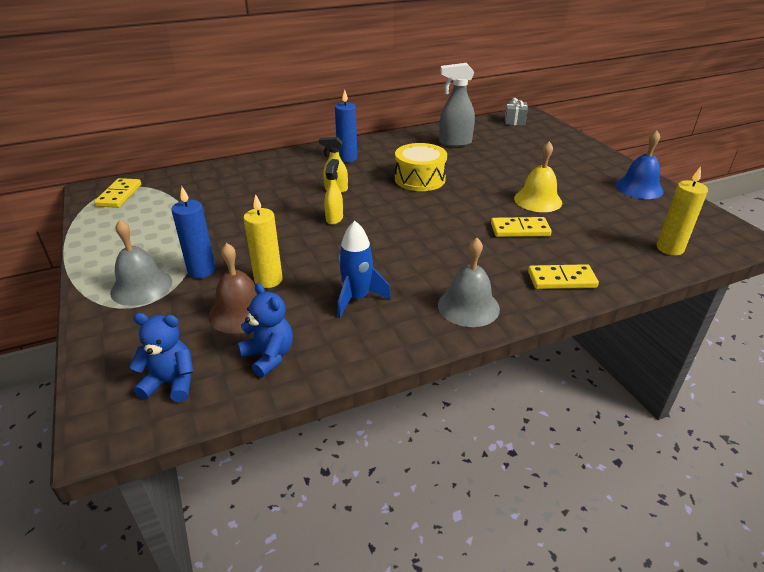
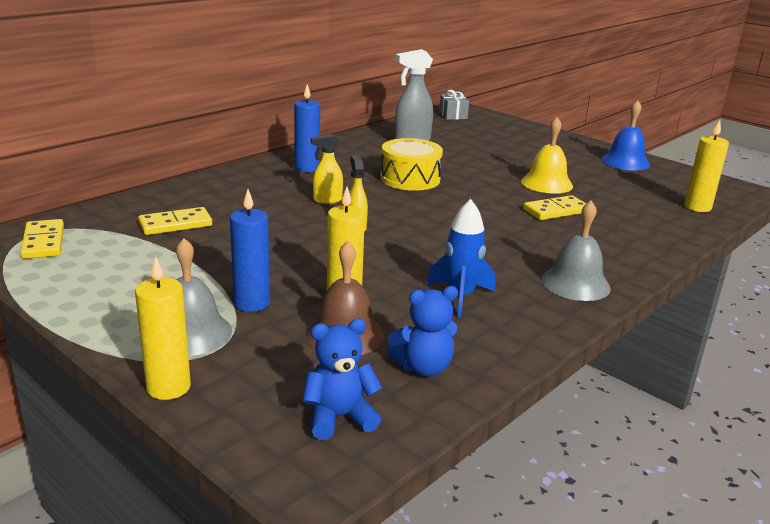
camera: 25 degrees left, 10 degrees down
blue teddy bear [238,283,293,377] -> blue teddy bear turned 135 degrees clockwise [387,286,458,376]
yellow domino [528,264,599,289] -> yellow domino moved to [138,207,212,235]
none -> yellow candle [135,256,191,400]

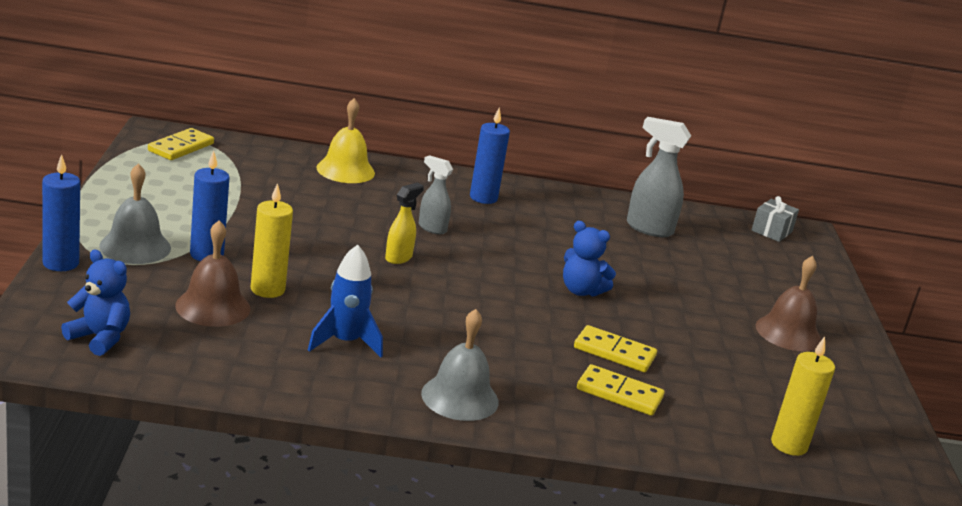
camera: 45 degrees right, 0 degrees up
yellow candle [135,256,191,400] -> blue candle [42,154,80,271]
yellow domino [138,207,212,235] -> yellow domino moved to [577,364,664,416]
yellow spray bottle [311,134,343,204] -> grey spray bottle [419,155,453,234]
yellow drum [380,138,443,191] -> none
blue teddy bear [387,286,458,376] -> blue teddy bear moved to [563,221,616,297]
yellow bell [521,117,573,194] -> yellow bell moved to [316,98,375,183]
blue bell [601,100,650,171] -> none
none -> brown bell [756,256,821,351]

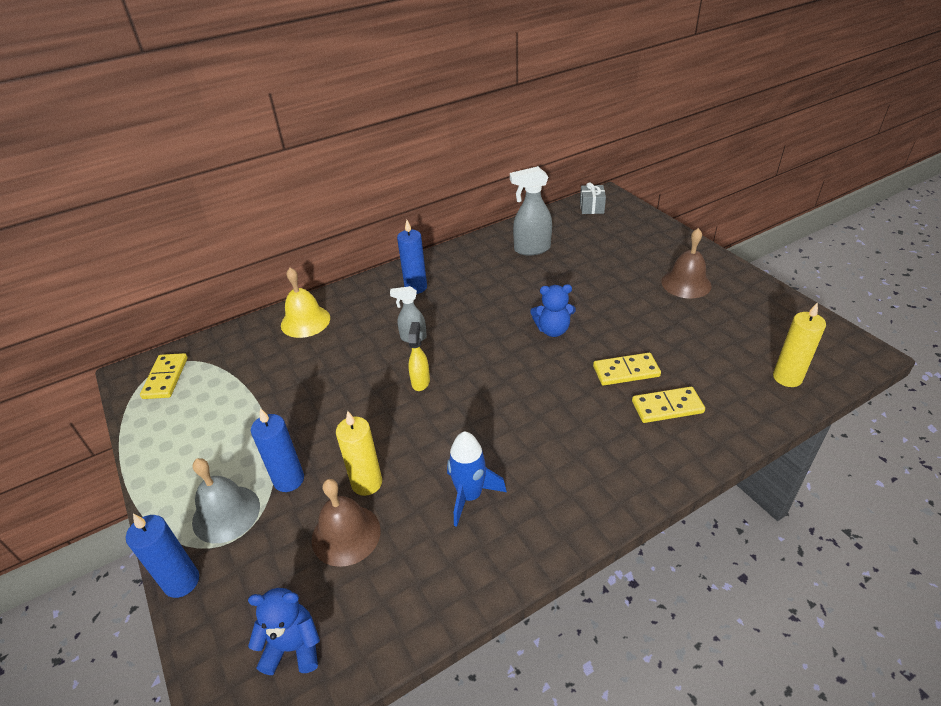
camera: 25 degrees left, 15 degrees up
grey bell [421,309,499,421] -> none

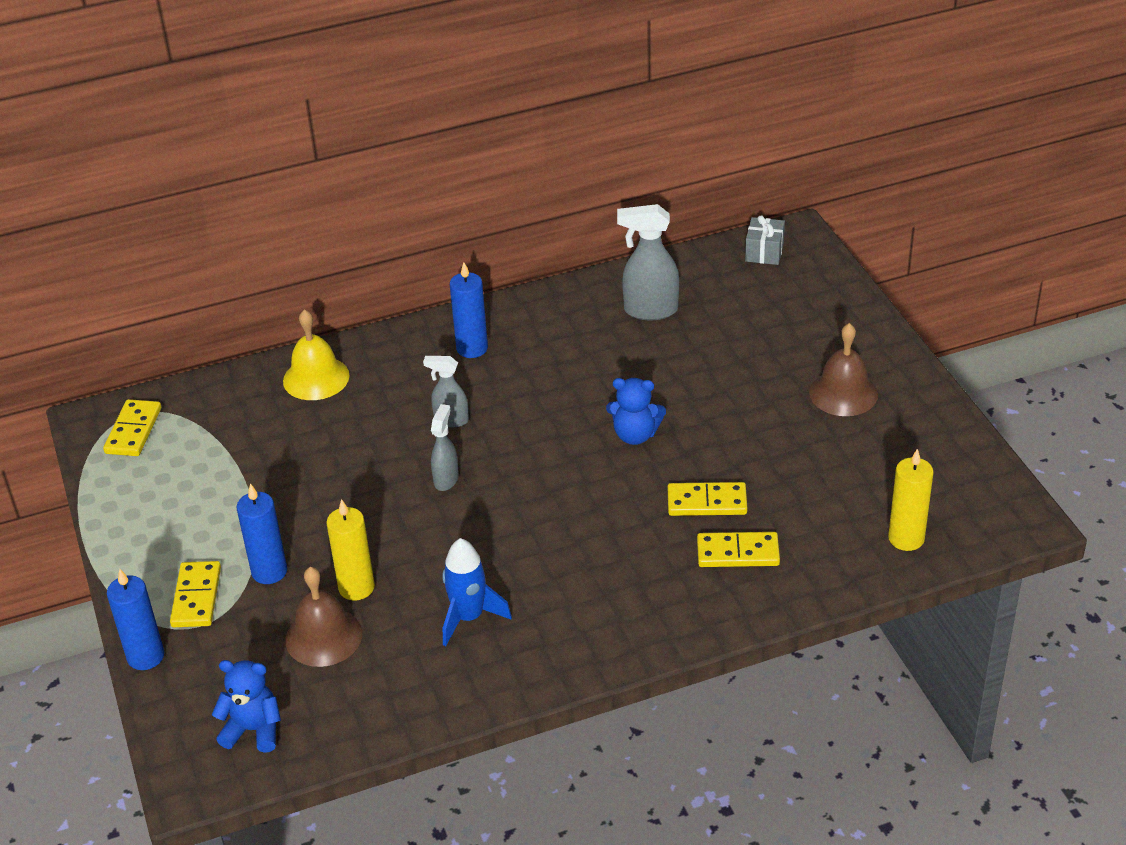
camera: 10 degrees right, 0 degrees up
grey bell [192,458,260,543] -> yellow domino [170,561,221,627]
yellow spray bottle [408,322,430,391] -> grey spray bottle [431,404,459,491]

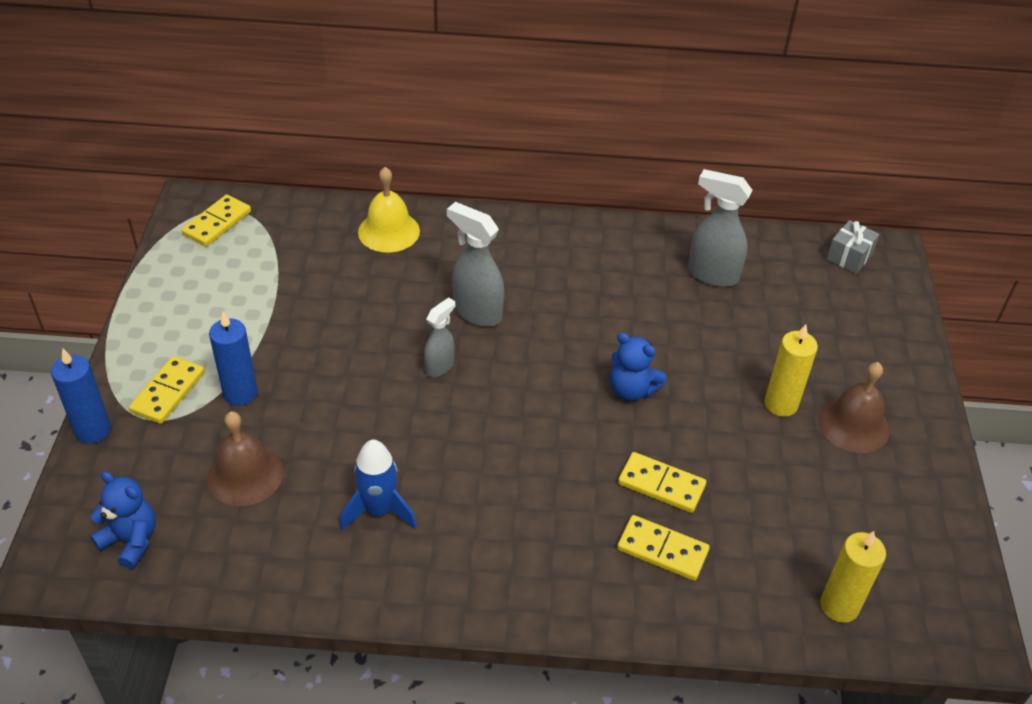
camera: 20 degrees right, 5 degrees up
yellow candle [326,499,375,601] -> yellow candle moved to [765,324,818,417]
grey spray bottle [423,356,469,427] -> grey spray bottle [447,202,504,327], size x1.63
blue candle [450,262,488,358] -> none

